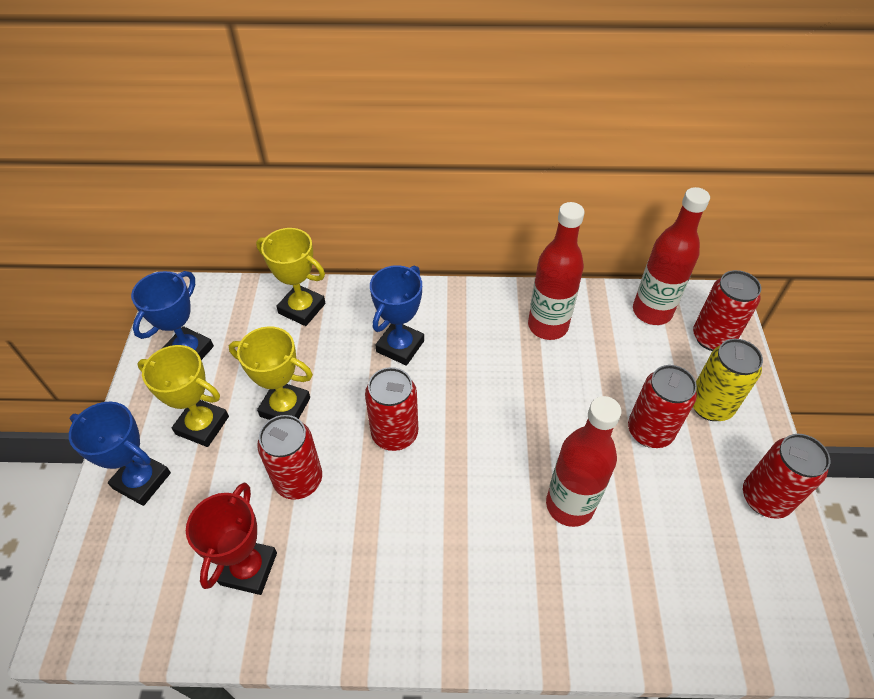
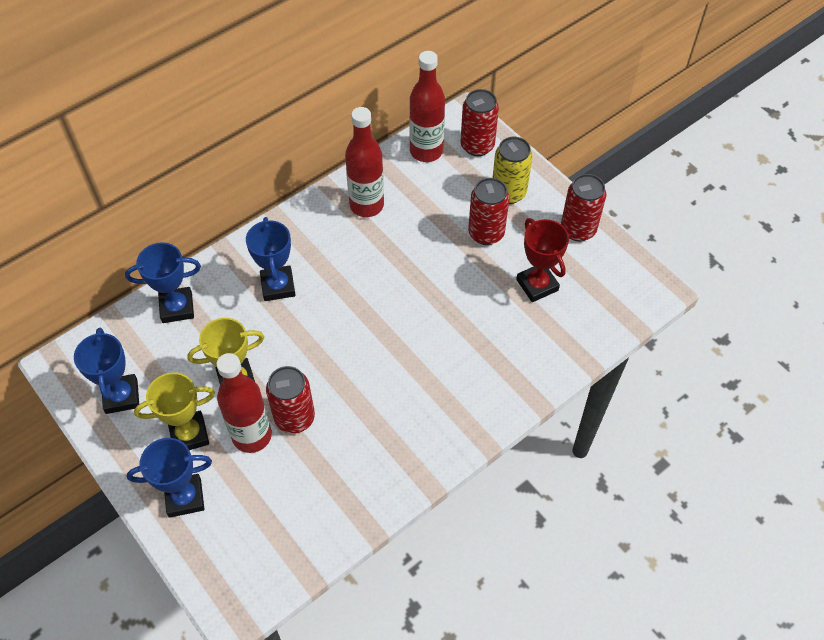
camera: 40 degrees left, 5 degrees up
red trophy [186,483,277,595] -> red trophy moved to [516,218,569,302]
yellow trophy [256,228,325,326] -> blue trophy [125,242,201,323]
red can [365,367,418,451] -> none
red bottle [546,396,622,527] -> red bottle moved to [217,353,272,453]

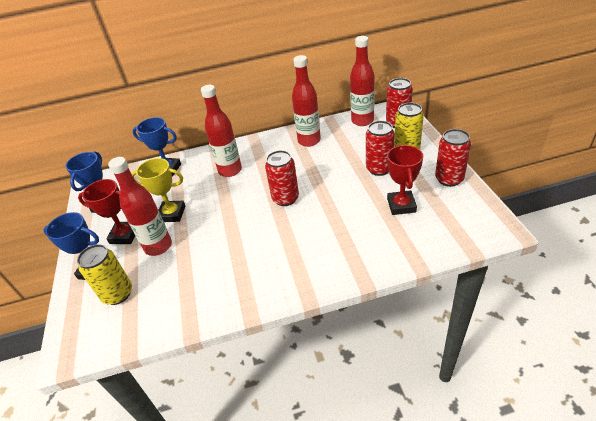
camera: 30 degrees right, 15 degrees down
yellow trophy [134,372,215,450] -> red trophy [78,179,135,244]
blue trophy [246,217,296,301] -> red bottle [201,85,242,177]
red can [266,366,315,434] -> red can moved to [265,150,299,206]
none -> yellow can [77,244,132,305]

